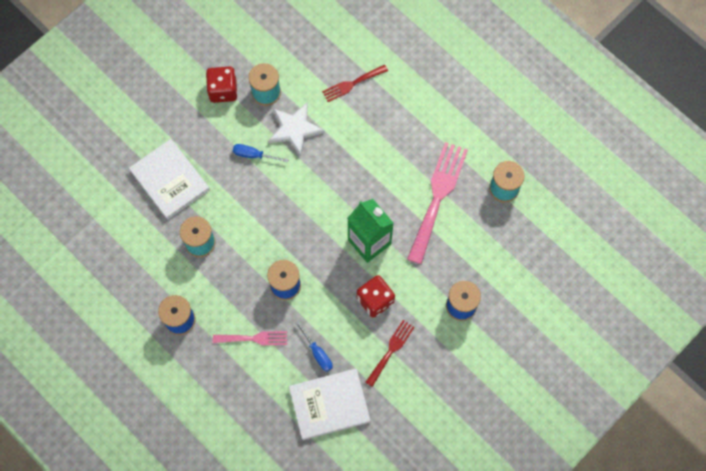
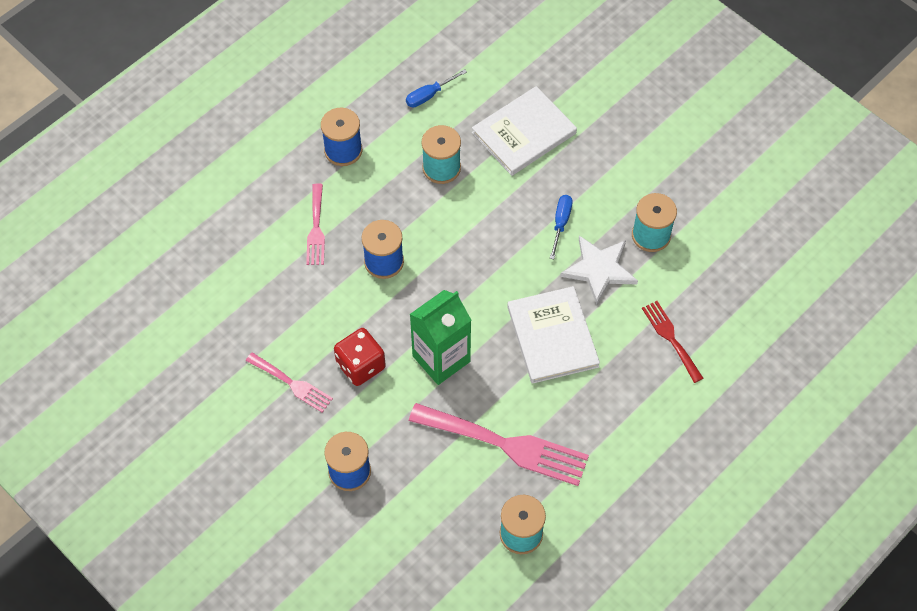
camera: 90 degrees right, 10 degrees down
red dice [206,67,238,103] -> none
white book [289,368,371,440] -> white book moved to [507,286,600,384]
blue screwdriver [295,321,333,372] -> blue screwdriver moved to [406,69,467,107]
red fork [365,320,415,387] -> pink fork [246,352,333,413]

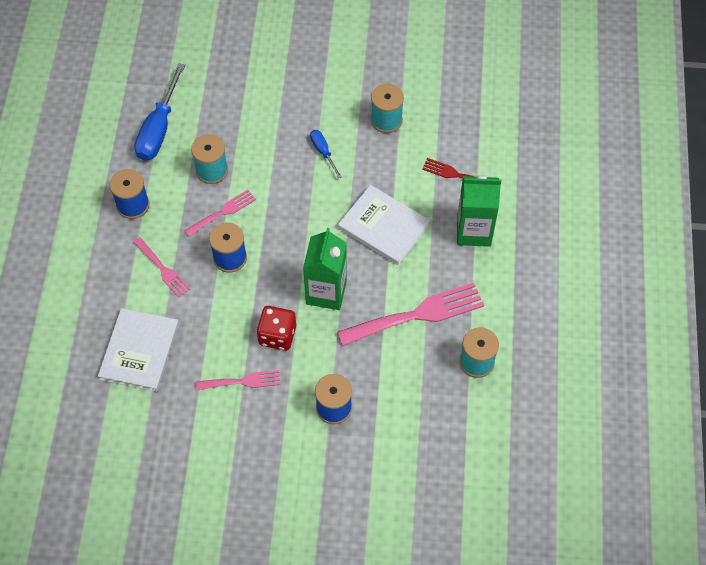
camera: 40 degrees left, 0 degrees up
blue screwdriver [406,69,467,107] -> blue screwdriver [134,63,185,161], size x1.95
white book [472,86,577,176] -> white book moved to [98,308,179,392]
white star [560,236,638,305] -> none
none -> pink fork [184,190,256,237]
none -> green carton [457,175,501,247]

